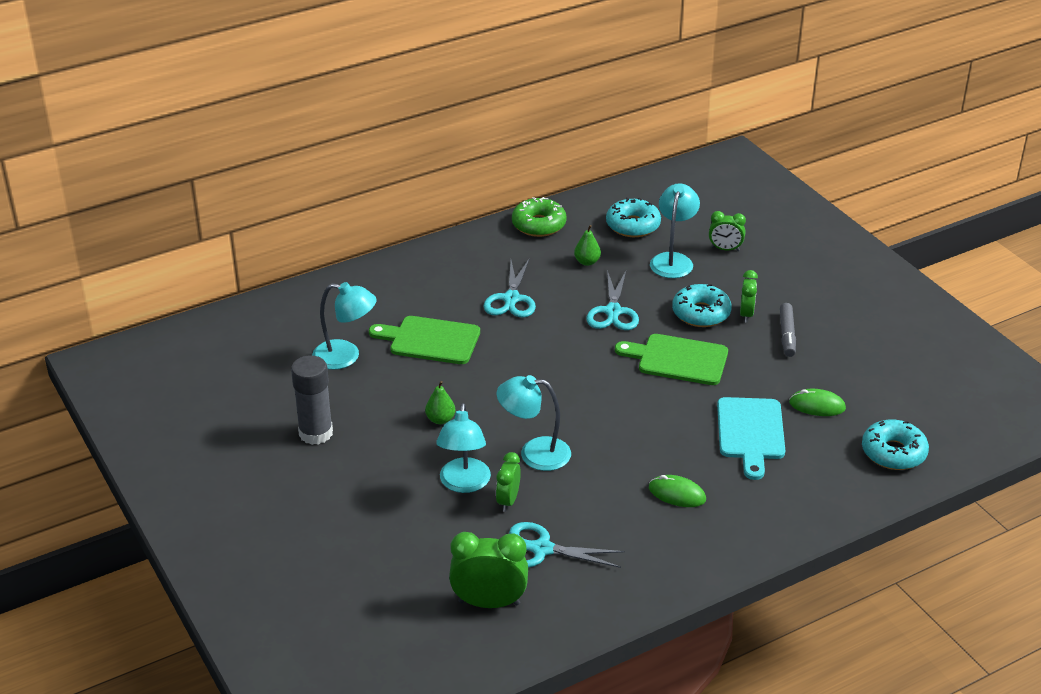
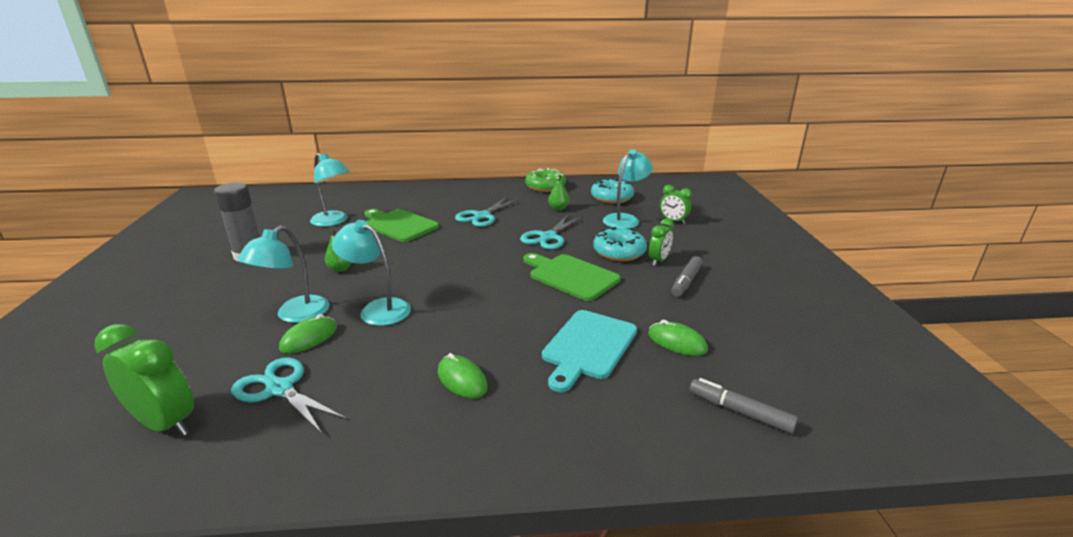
camera: 25 degrees right, 10 degrees down
green clock [496,452,521,512] -> green mouse [279,314,337,354]
turquoise donut [862,419,929,470] -> grey marker [690,378,798,434]

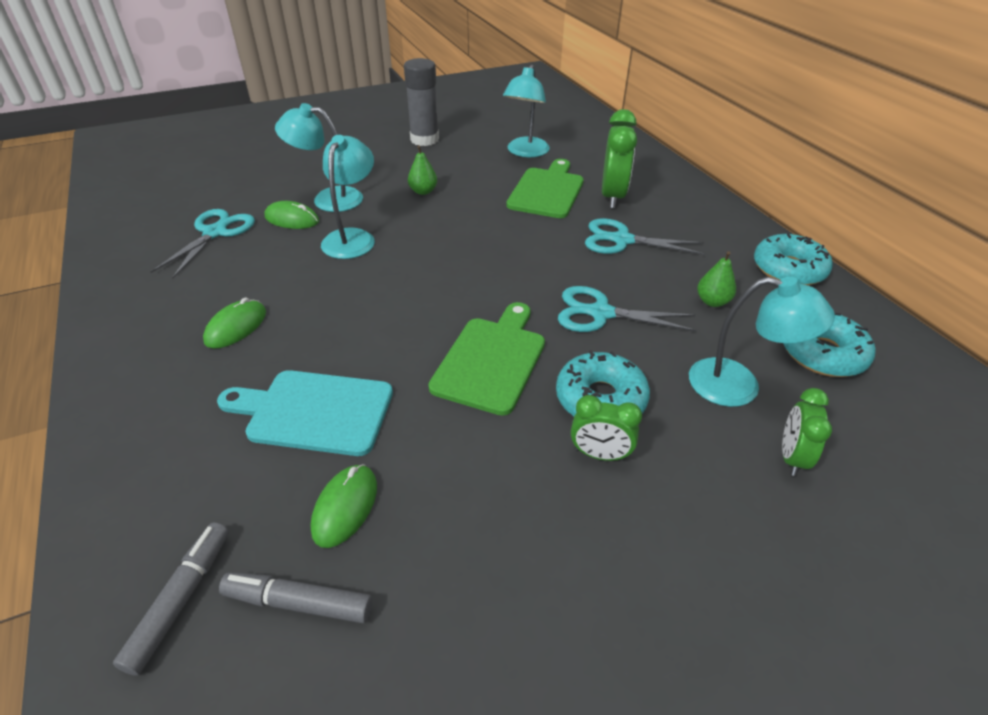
camera: 70 degrees right, 15 degrees up
green clock [94,324,194,436] -> green clock moved to [602,109,637,208]
green donut [525,168,566,192] -> turquoise donut [754,234,833,285]
grey marker [671,256,703,297] -> grey marker moved to [219,572,373,623]

